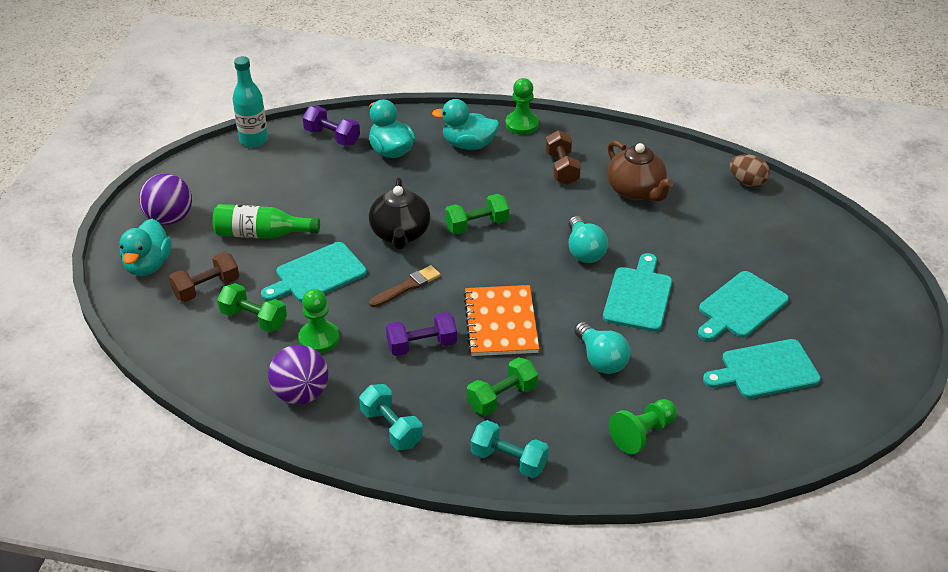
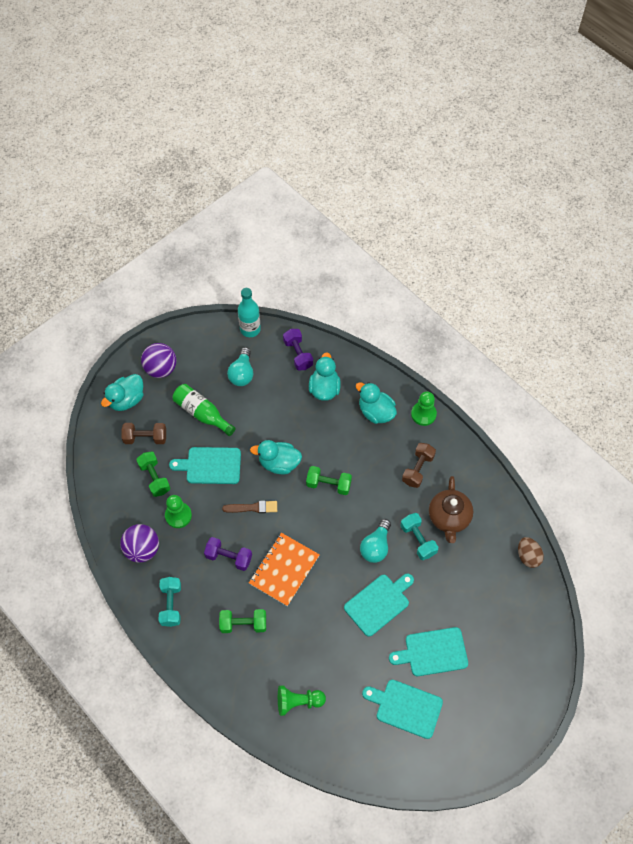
camera: 35 degrees right, 20 degrees up
black teapot [369,178,430,250] -> turquoise duck [250,440,302,474]
turquoise dumbbell [471,420,549,478] -> turquoise dumbbell moved to [401,513,438,560]
turquoise light bulb [574,322,630,374] -> turquoise light bulb moved to [227,347,253,386]

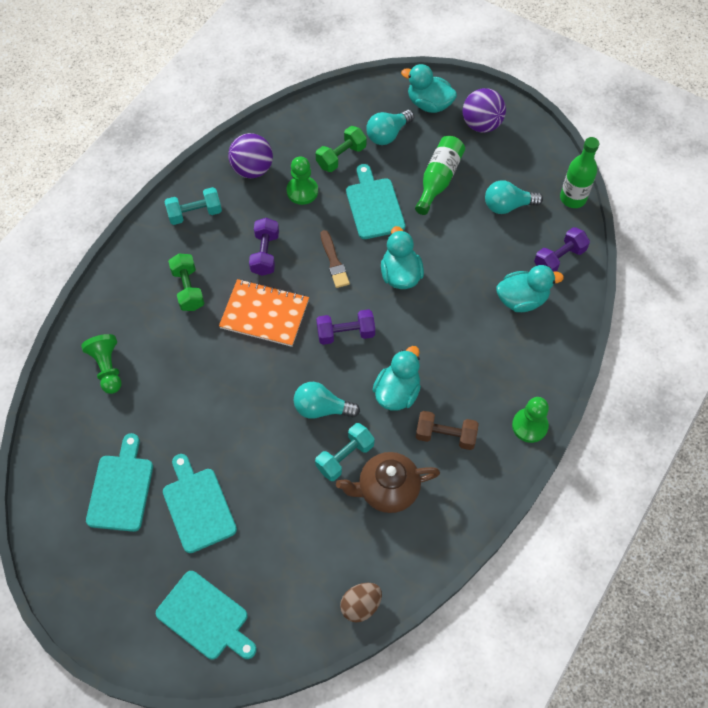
camera: 75 degrees right, 0 degrees up
brown dumbbell [122,423,166,444] -> turquoise light bulb [366,110,414,145]
turquoise bottle [238,288,261,337] -> green bottle [560,137,599,208]
green dumbbell [306,466,352,495] -> none
turquoise cutting board [344,574,414,637] -> turquoise cutting board moved to [156,571,257,660]
turquoise duck [356,382,397,424] -> turquoise duck moved to [372,346,421,411]
none -> purple dumbbell [316,309,375,345]

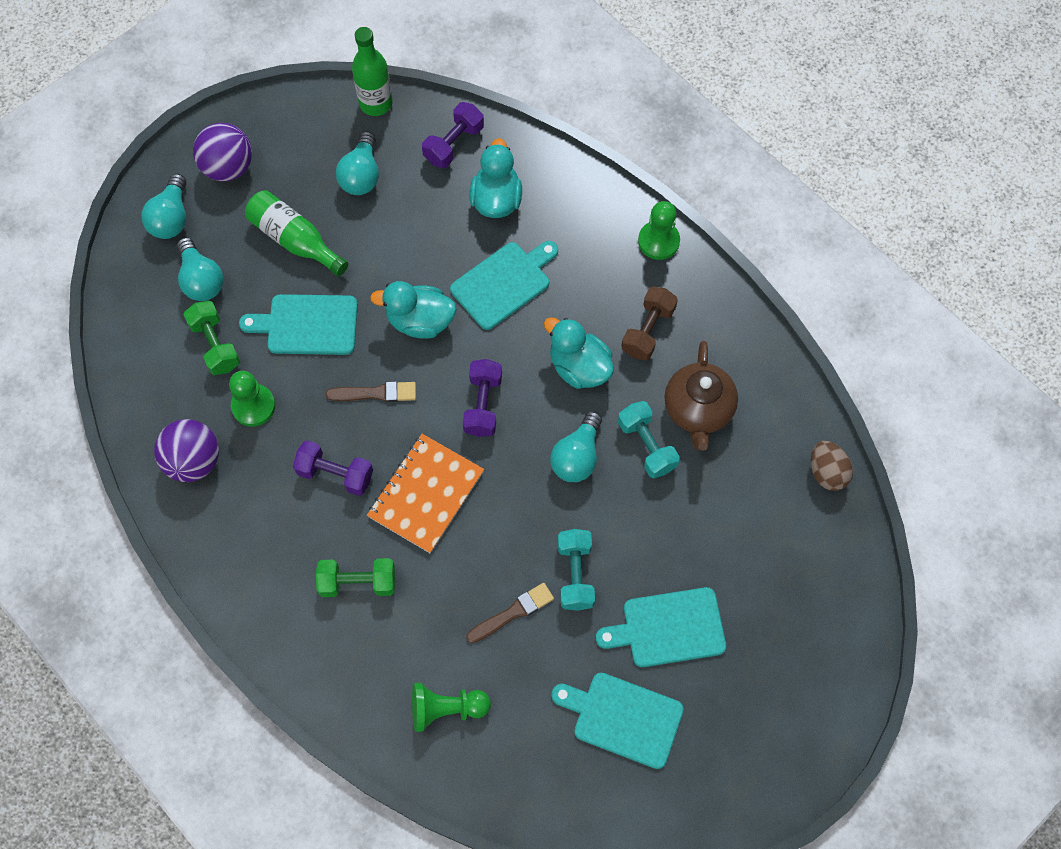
camera: 75 degrees left, 5 degrees up
turquoise cutting board [156,571,257,660] -> turquoise cutting board moved to [450,241,558,330]
turquoise dumbbell [164,187,222,225] -> turquoise dumbbell moved to [558,529,595,611]
turquoise duck [401,64,457,113] -> turquoise light bulb [141,174,186,239]
purple dumbbell [534,227,590,272] -> purple dumbbell turned 60 degrees clockwise [422,102,484,168]
none -> brown brush [466,583,554,643]

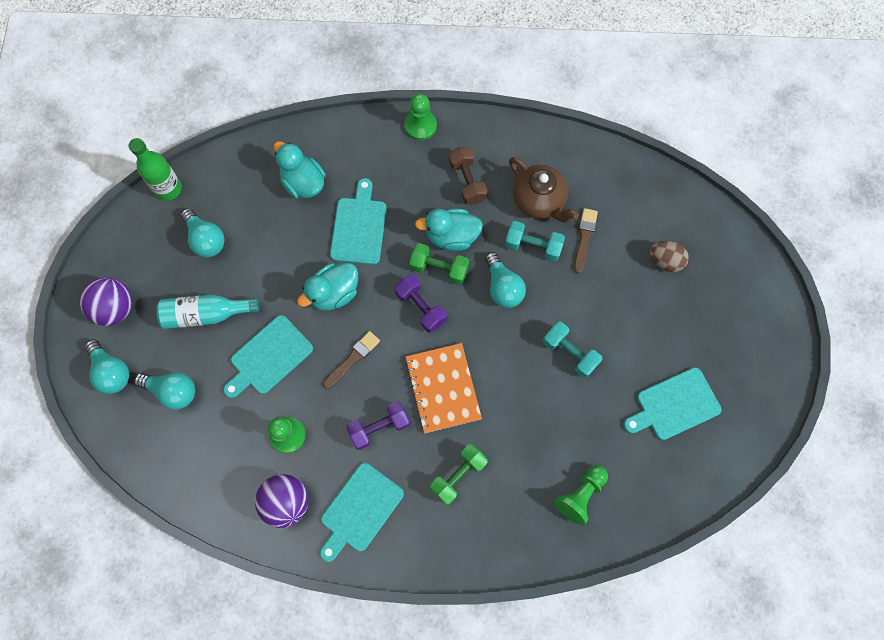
camera: 45 degrees left, 5 degrees up
green dumbbell [183,301,240,375] -> green dumbbell moved to [409,243,469,285]
green bottle [245,190,348,276] -> turquoise bottle [156,294,260,329]
purple dumbbell [422,102,484,168] -> none
brown brush [466,583,554,643] -> brown brush moved to [574,208,598,274]
turquoise cutting board [596,587,726,667] -> turquoise cutting board moved to [320,463,404,562]
brown egg [811,441,853,491] -> brown egg moved to [649,241,689,272]

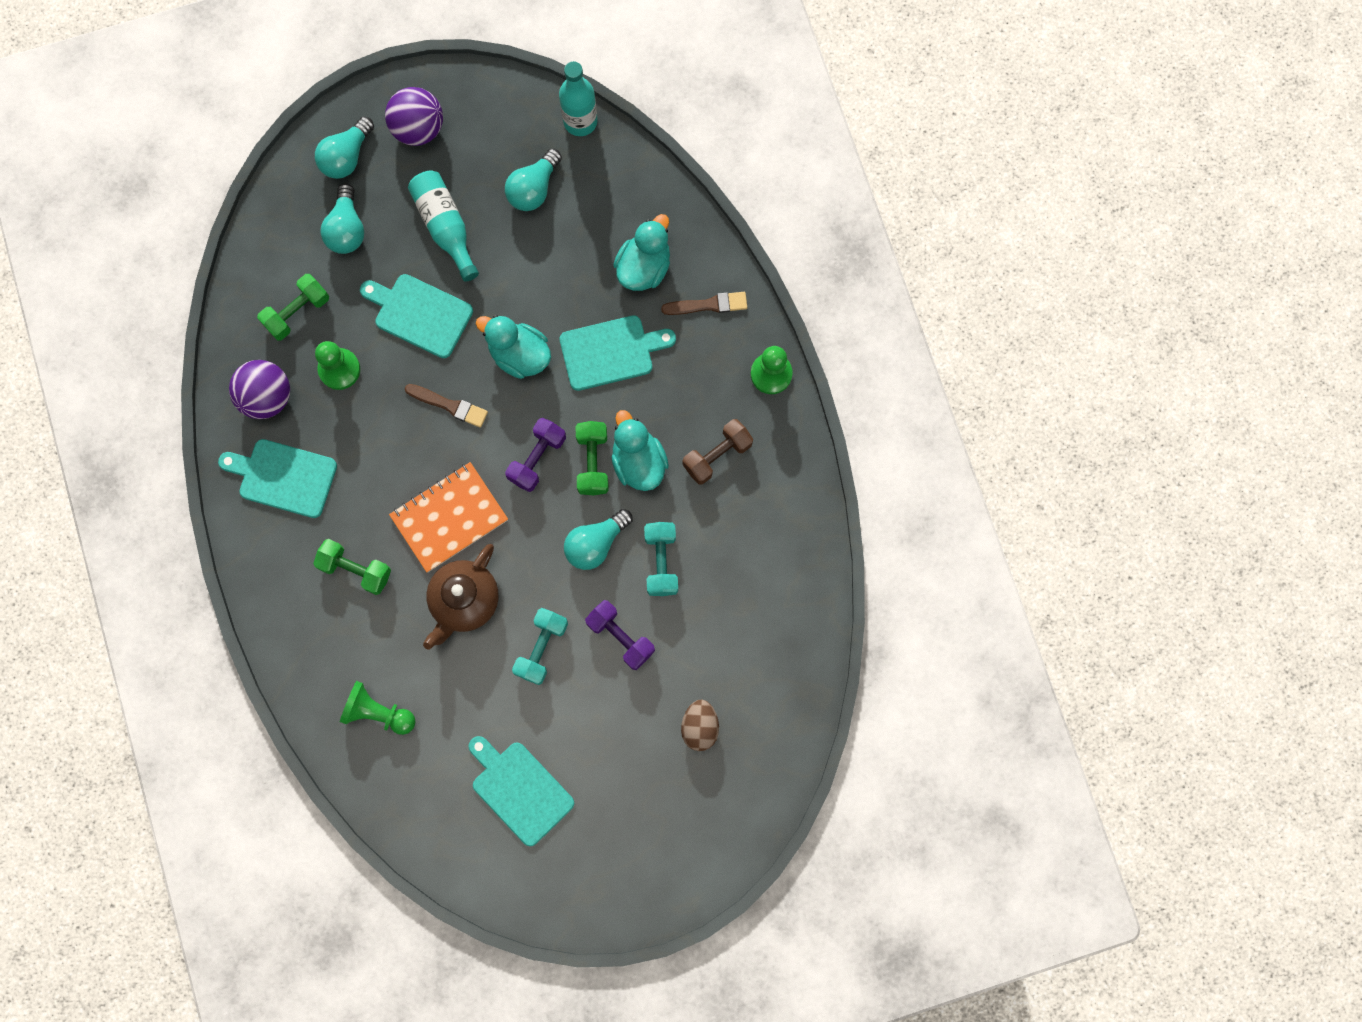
camera: 70 degrees right, 5 degrees up
green bottle [129,138,182,201] -> turquoise bottle [559,61,598,136]
purple dumbbell [346,401,410,450] -> purple dumbbell moved to [585,600,655,670]
brown teapot [509,157,579,222] -> brown teapot moved to [423,544,499,650]
brown brush [574,208,598,274] -> brown brush moved to [661,292,747,315]
none -> green dumbbell [257,274,329,341]

